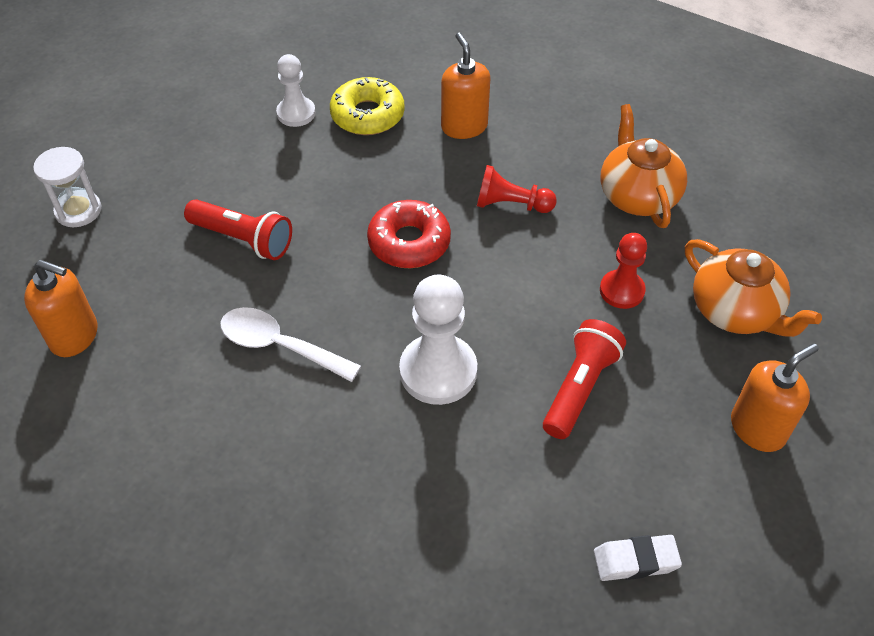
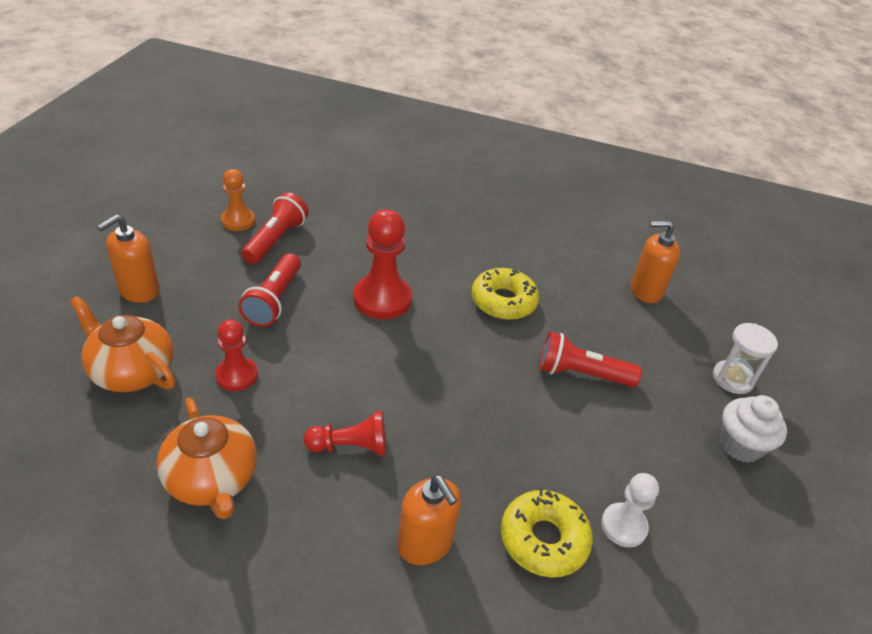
camera: 160 degrees right, 10 degrees down
white spoon [220,307,361,382] -> yellow donut [472,268,539,320]
red donut [367,200,451,268] -> none
white pawn [399,274,477,405] -> red pawn [353,209,412,319]
white eraser [594,535,682,581] -> orange pawn [221,169,255,231]
none -> red flashlight [241,192,309,264]
none -> white cupcake [720,395,787,463]

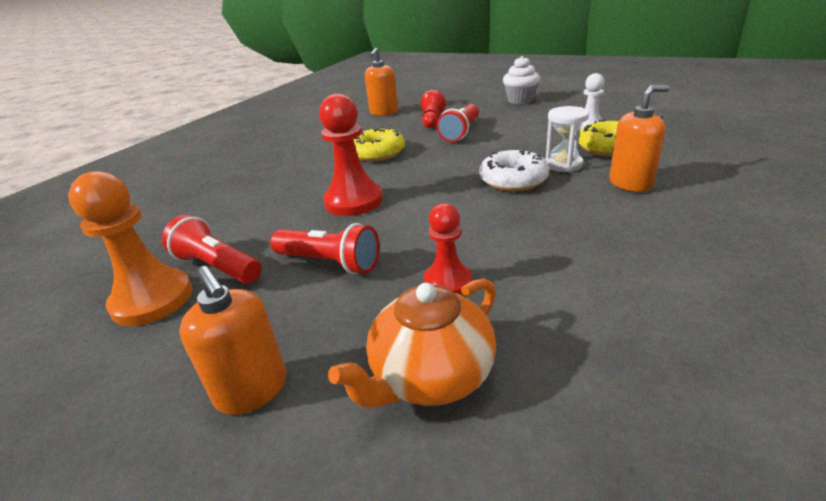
camera: 70 degrees left, 10 degrees down
orange teapot [157,398,257,519] -> none
orange pawn [221,169,255,231] -> orange pawn [68,171,192,326], size x1.63
red pawn [304,411,386,456] -> red pawn moved to [420,90,446,128]
white hourglass [713,323,778,394] -> white hourglass moved to [545,106,589,172]
none -> white donut [479,150,549,191]

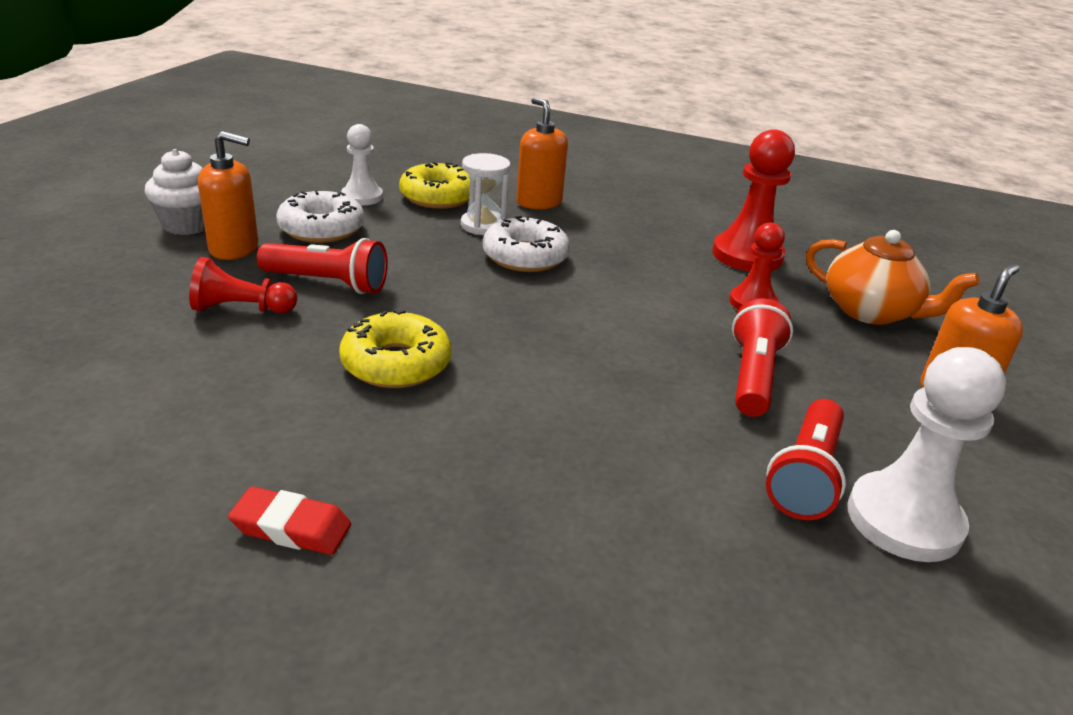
camera: 105 degrees left, 0 degrees up
orange pawn [68,171,192,326] -> white pawn [847,347,1006,562]
red pawn [319,94,383,216] -> red pawn moved to [712,129,795,272]
orange soap dispenser [365,48,398,116] -> orange soap dispenser moved to [198,131,258,260]
none -> red eraser [228,487,351,555]
none -> white donut [276,190,365,243]

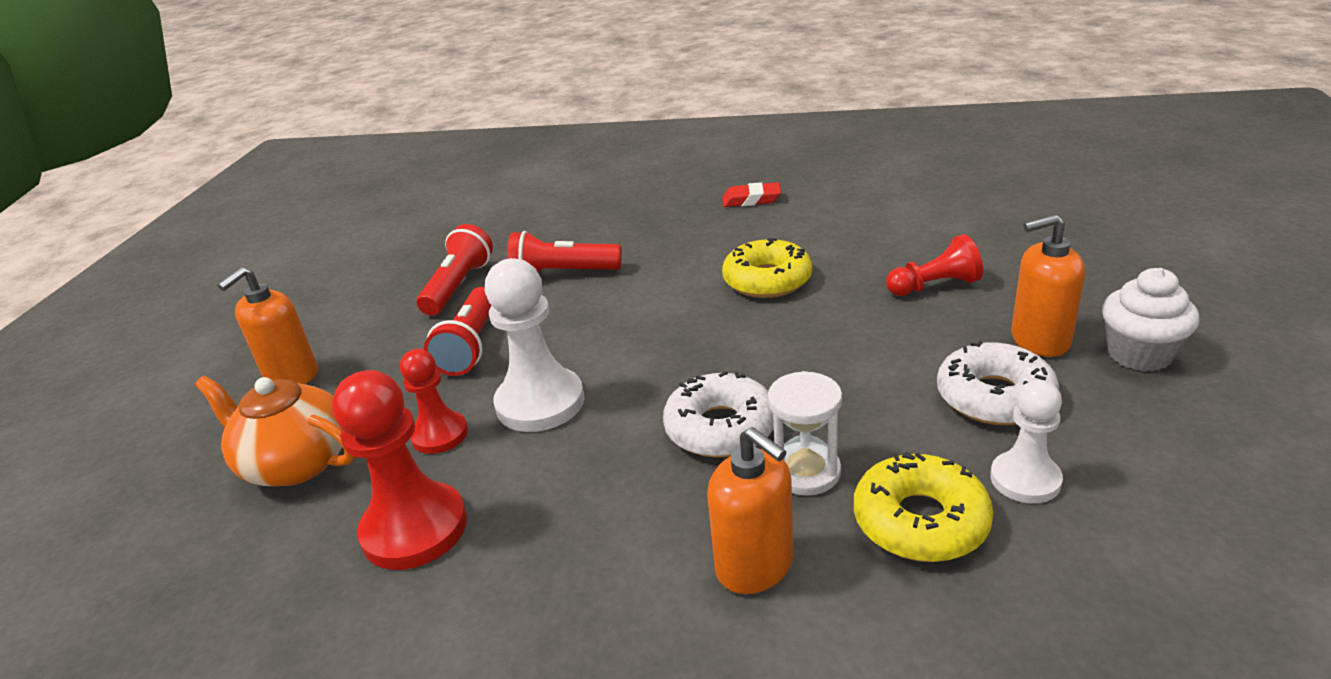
camera: 175 degrees right, 0 degrees up
red flashlight [257,238,388,294] -> red flashlight moved to [507,231,622,272]
white pawn [847,347,1006,562] -> white pawn moved to [485,258,584,432]

